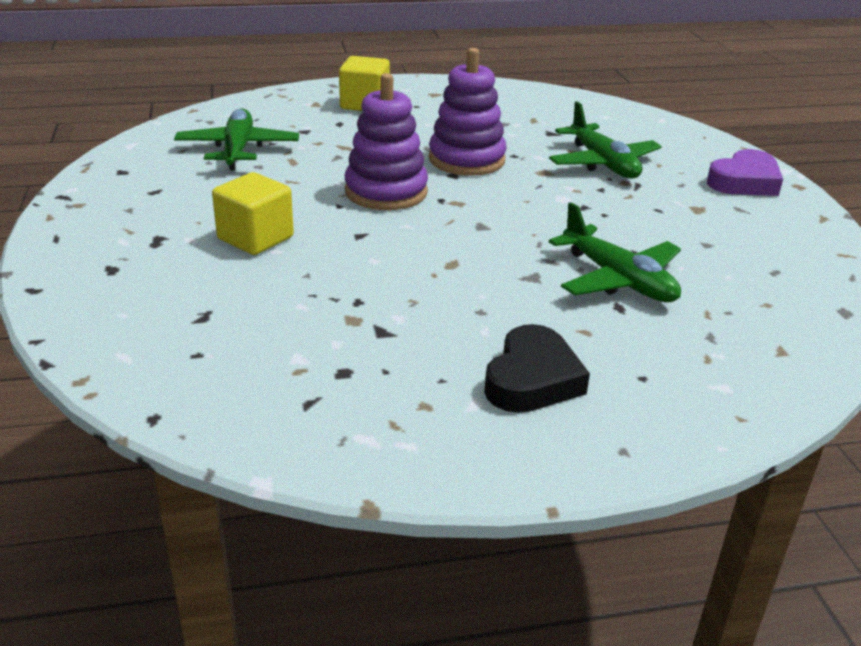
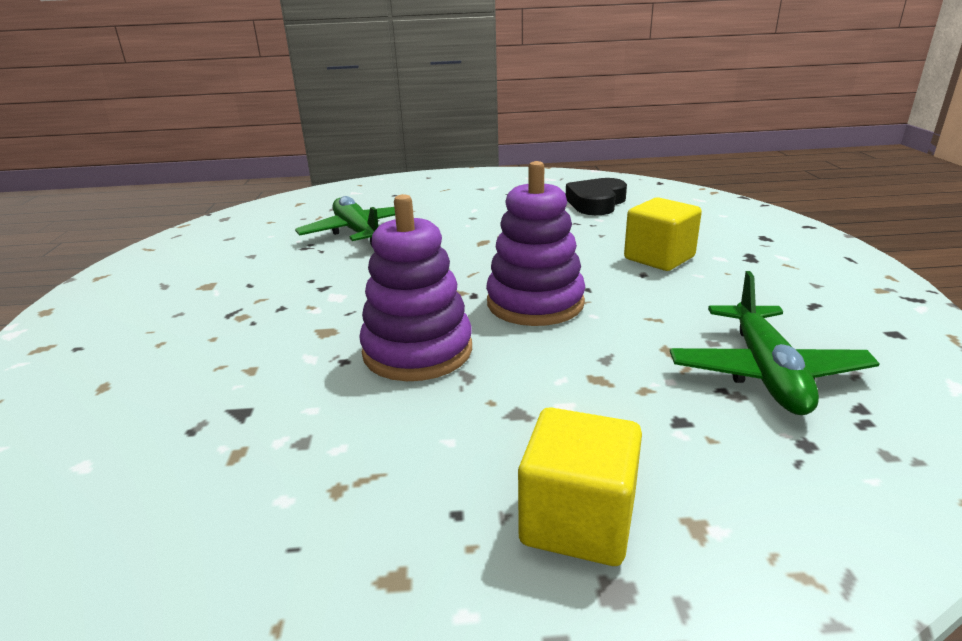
camera: 170 degrees left, 5 degrees down
black heart [484,324,590,413] -> black heart moved to [566,178,627,215]
green plane [549,101,662,179] -> none
purple heart [707,149,783,196] -> none

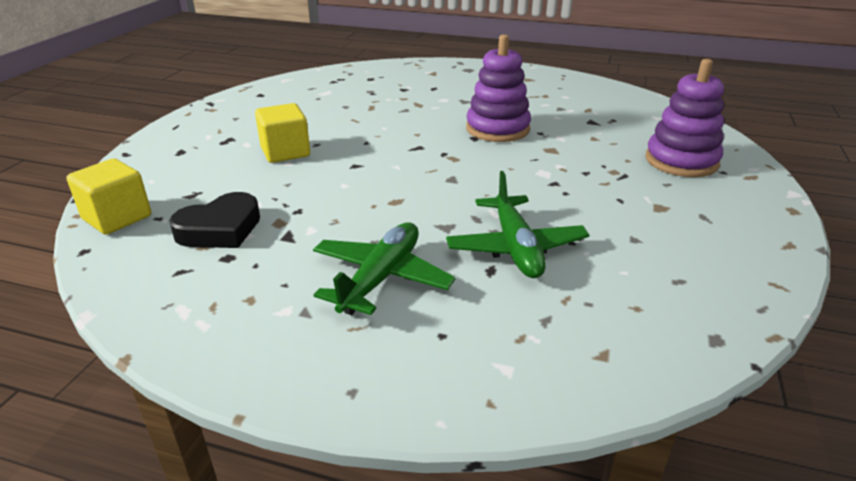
camera: 160 degrees left, 5 degrees up
purple stacking toy [486,161,585,326] -> purple stacking toy moved to [645,59,724,177]
yellow cube [518,407,642,566] -> yellow cube moved to [66,159,151,235]
green plane [670,271,880,415] -> green plane moved to [313,222,456,315]

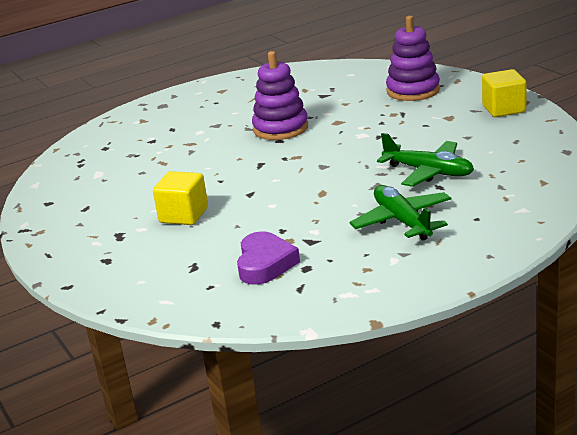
camera: 45 degrees left, 5 degrees down
yellow cube [66,159,151,235] -> yellow cube moved to [482,69,527,117]
black heart [169,192,260,248] -> purple heart [237,231,300,285]

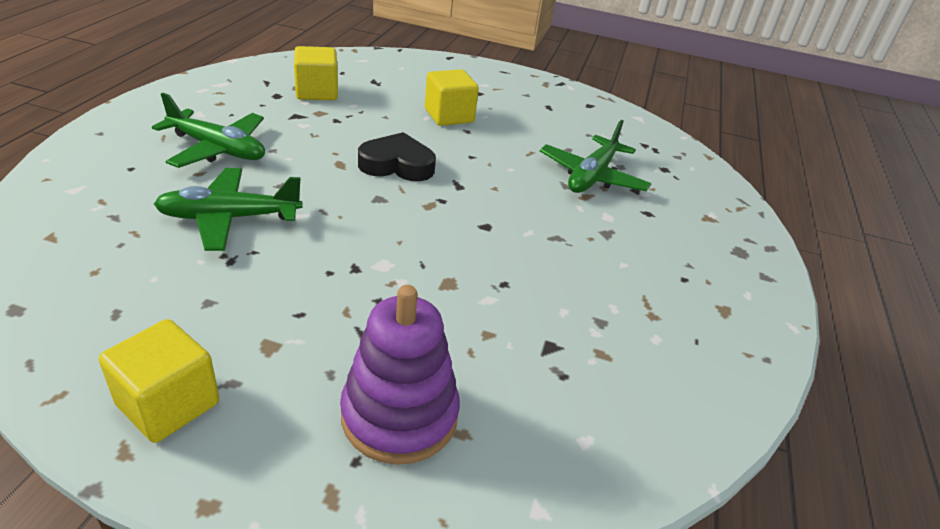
camera: 130 degrees right, 10 degrees up
purple heart [237,231,300,285] -> yellow cube [294,46,338,100]
purple stacking toy [252,51,308,140] -> none
none -> black heart [358,132,436,181]
none -> green plane [540,120,651,193]

